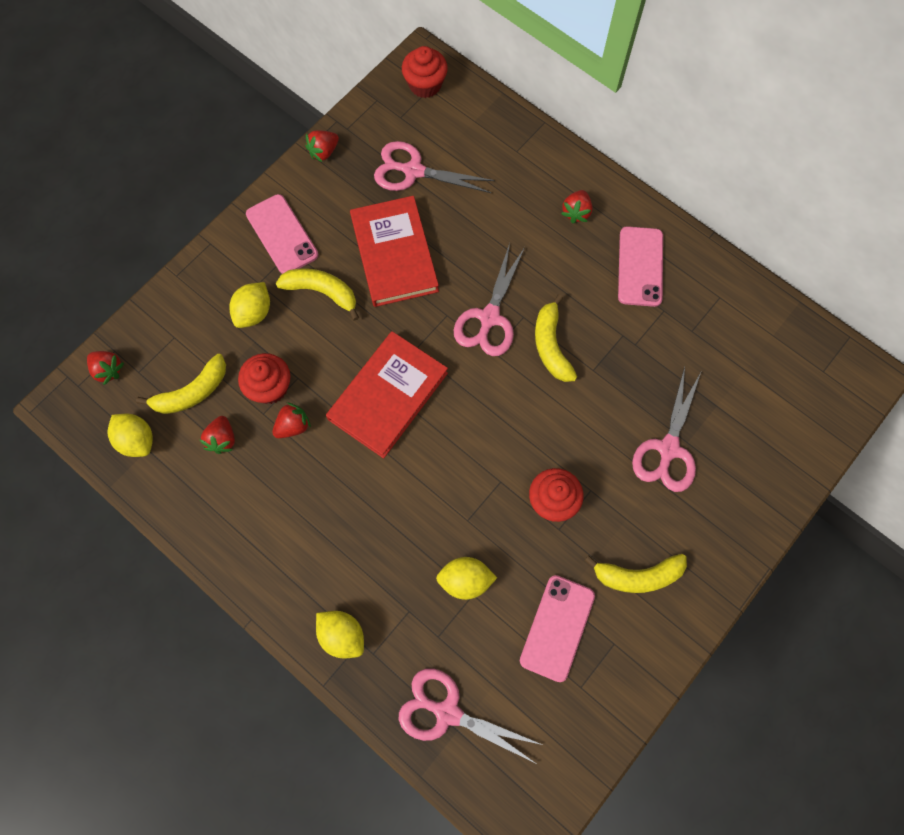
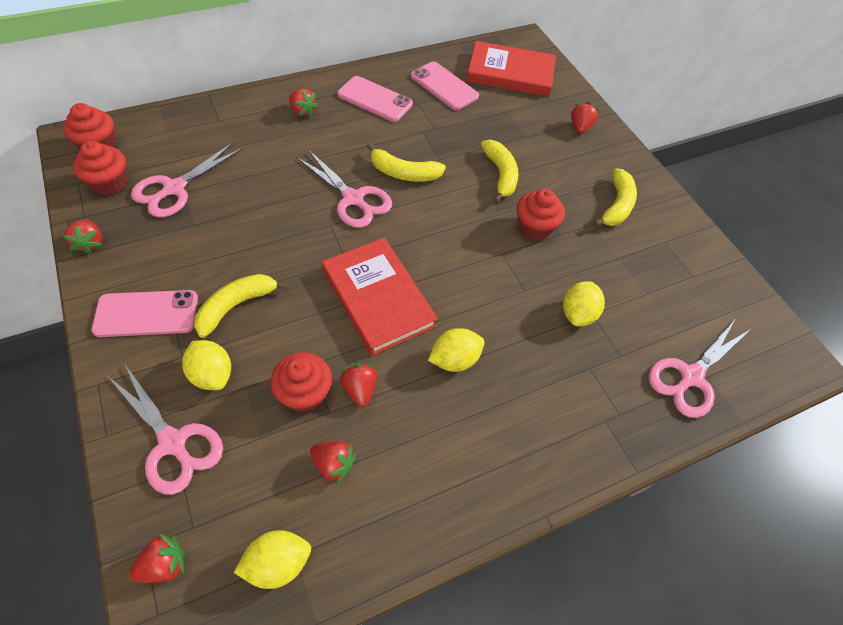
camera: 70 degrees left, 15 degrees down
yellow banana [136,354,226,414] -> yellow banana moved to [481,140,519,203]
yellow lemon [316,611,364,658] -> yellow lemon moved to [428,328,484,372]
red book [350,196,439,307] -> red book moved to [466,41,556,97]
pink phone [520,575,595,682] -> pink phone moved to [411,61,479,110]
pink scissors [632,367,701,492] -> pink scissors moved to [109,365,223,495]
none -> red cupcake [73,141,128,196]
none -> red strawberry [571,102,599,134]

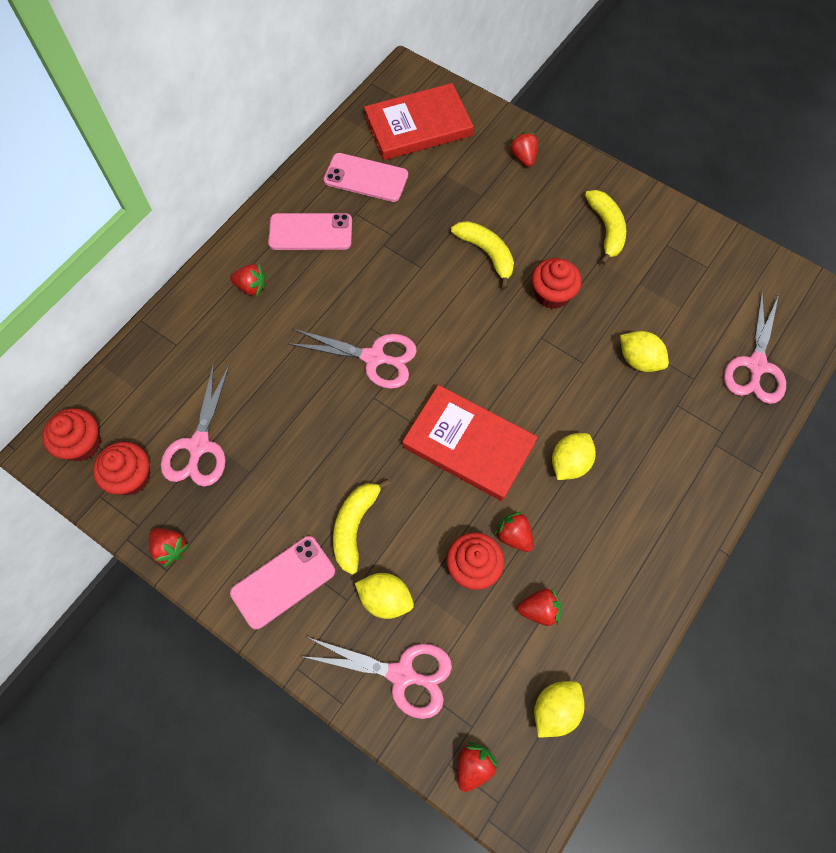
camera: 25 degrees left, 10 degrees up
yellow banana [367,143,446,182] -> none
yellow lemon [563,281,605,326] -> yellow lemon turned 45 degrees counterclockwise [620,331,669,372]

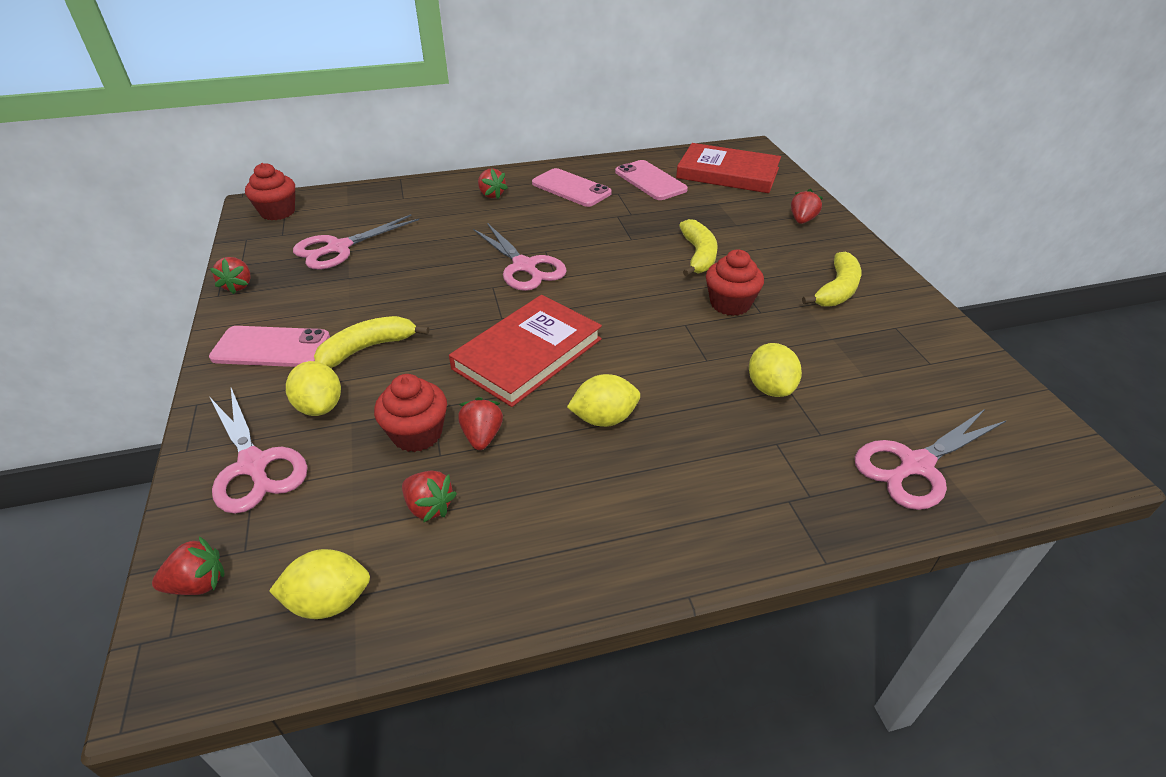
camera: 40 degrees right, 25 degrees down
red cupcake [93,442,150,495] -> none
red book [402,385,538,501] -> red book turned 60 degrees clockwise [449,295,602,407]

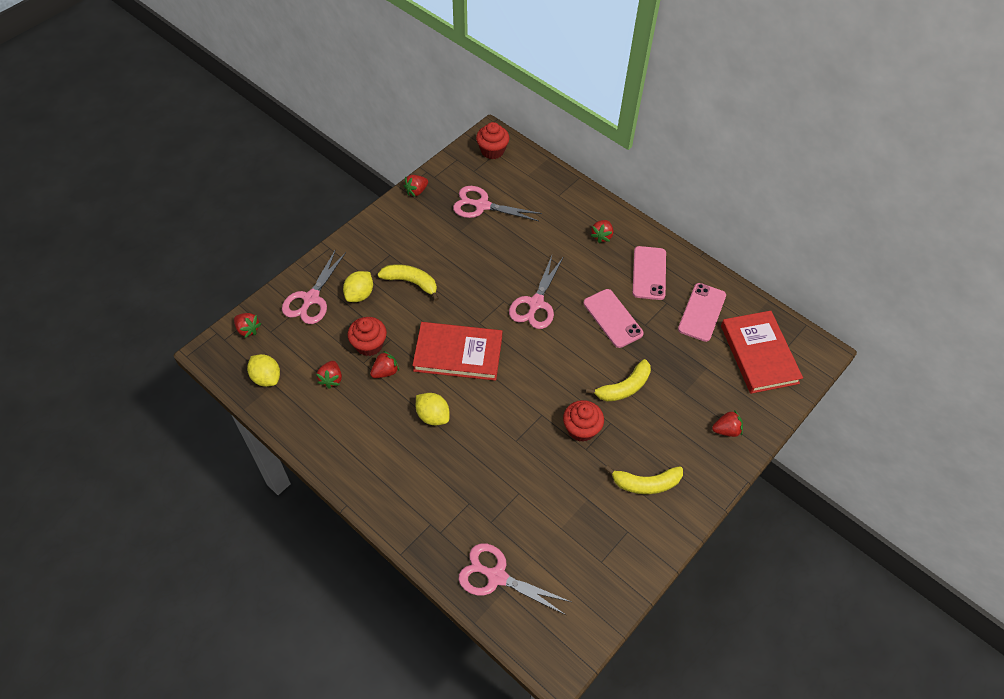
camera: 55 degrees right, 15 degrees up
pink phone [209,326,330,367] -> pink phone moved to [584,289,644,348]
yellow lemon [749,343,802,397] -> none

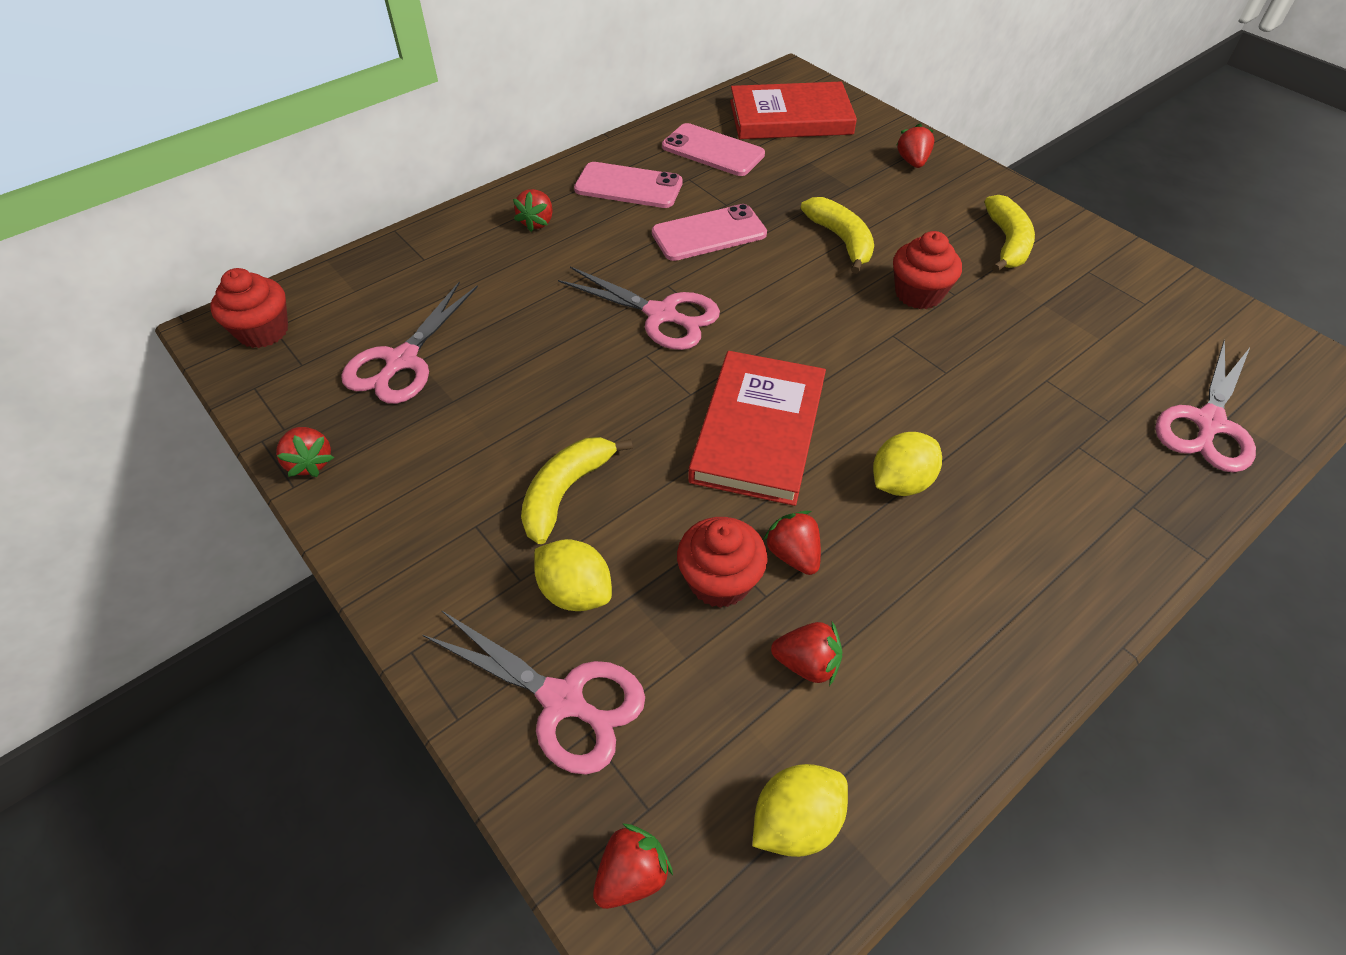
camera: 80 degrees left, 5 degrees down
red strawberry [590,220,613,243] -> red strawberry turned 75 degrees clockwise [513,189,553,232]

